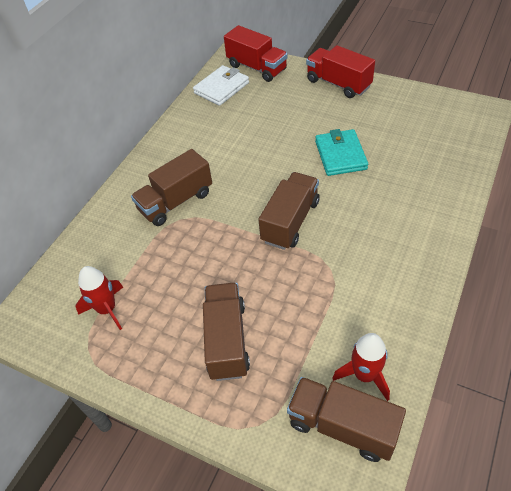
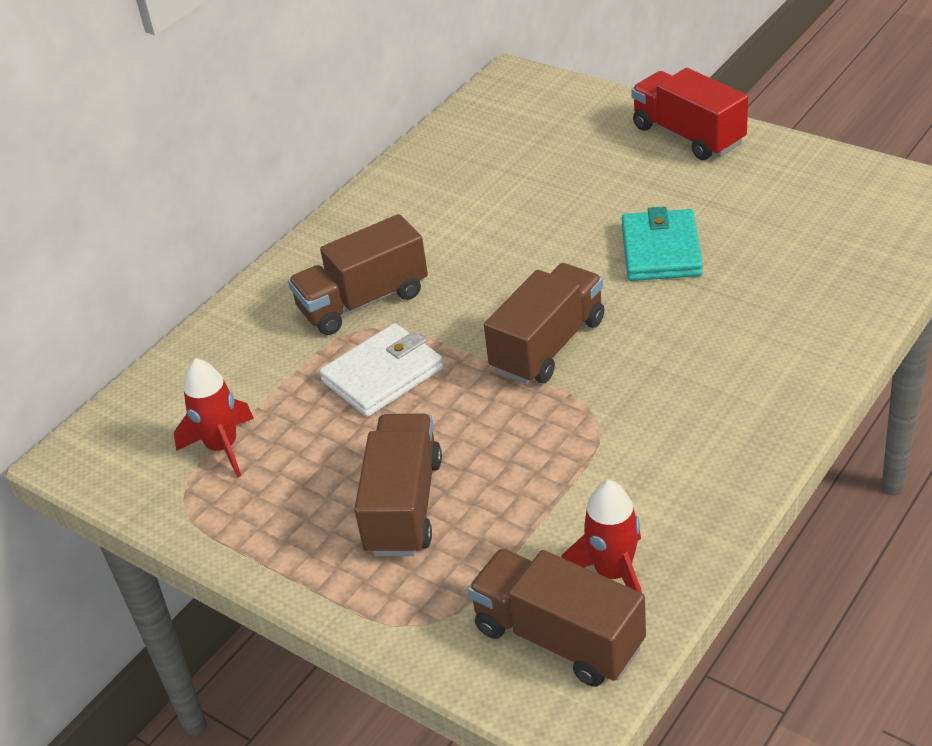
camera: 10 degrees right, 10 degrees down
white wallet [193,65,249,106] -> white wallet moved to [319,323,444,417]
red truck [224,25,288,82] -> none

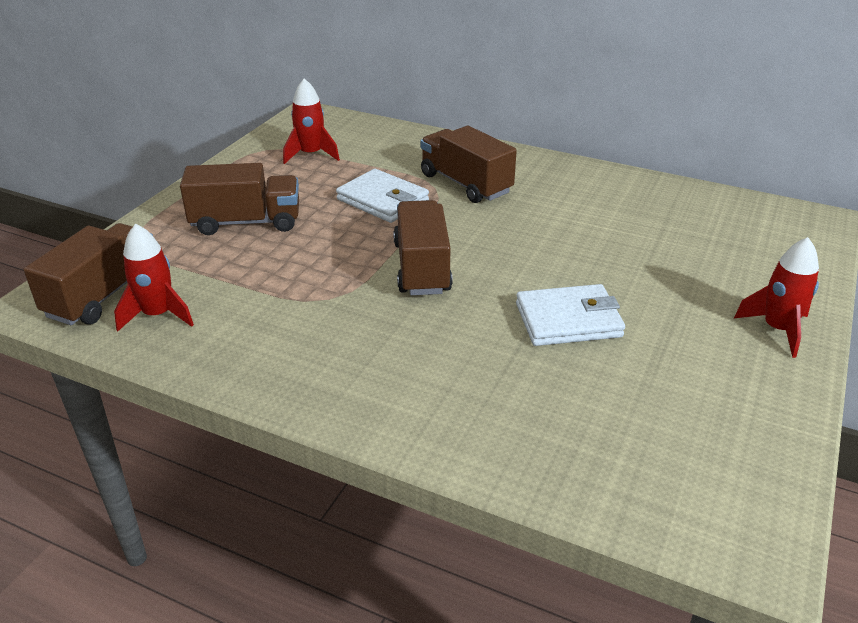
camera: 75 degrees right, 5 degrees down
brown truck [484,263,604,384] -> brown truck turned 120 degrees counterclockwise [393,200,453,295]
turquoise wallet [622,206,703,281] -> white wallet [516,284,625,346]
red truck [631,68,748,160] -> red rocket [734,237,819,358]

